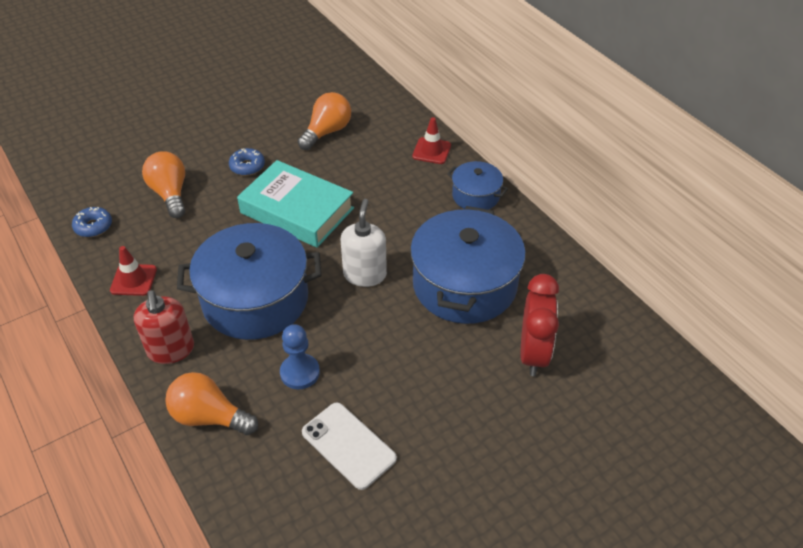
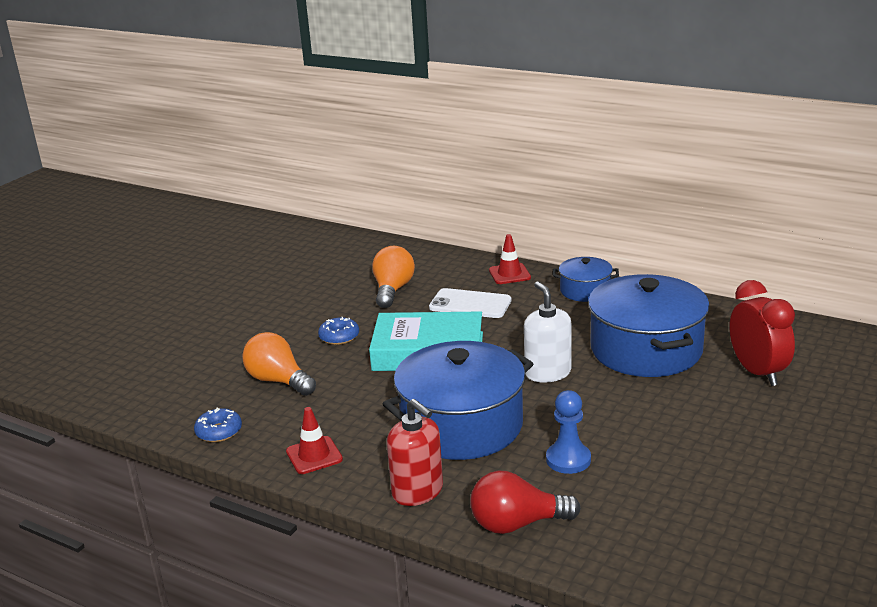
camera: 25 degrees left, 20 degrees down
orange light bulb [165,372,258,435] -> red light bulb [470,471,581,534]
white phone [302,403,397,490] -> white phone moved to [429,288,511,318]

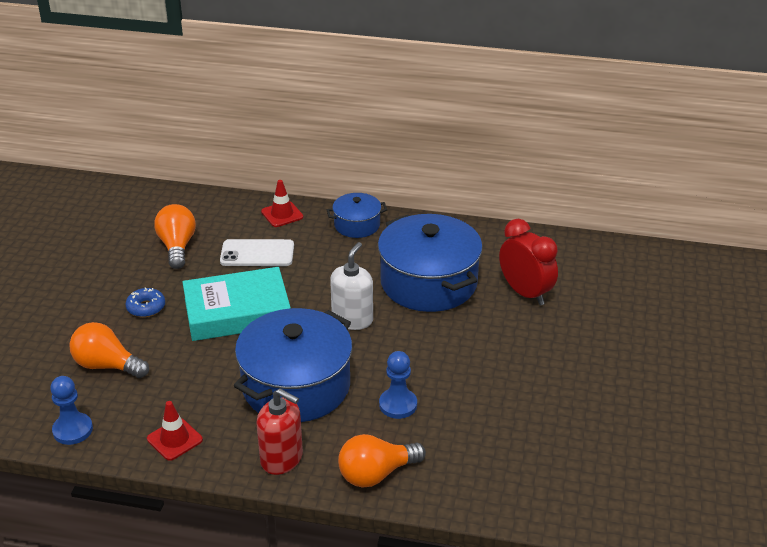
camera: 20 degrees left, 10 degrees up
blue donut [194,408,242,442] -> blue pawn [50,376,93,445]
red light bulb [470,471,581,534] -> orange light bulb [338,434,426,488]
white soap dispenser [524,281,572,383] -> white soap dispenser turned 60 degrees clockwise [330,242,373,330]

